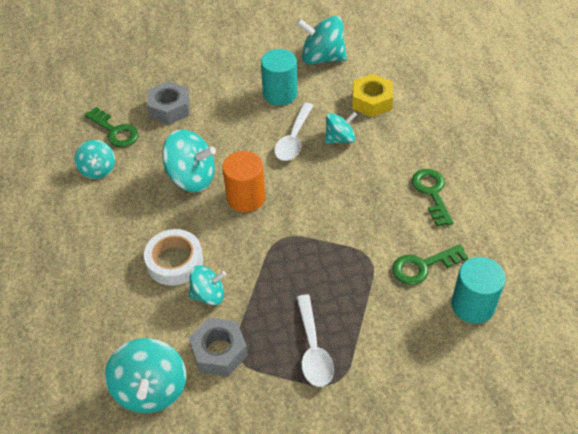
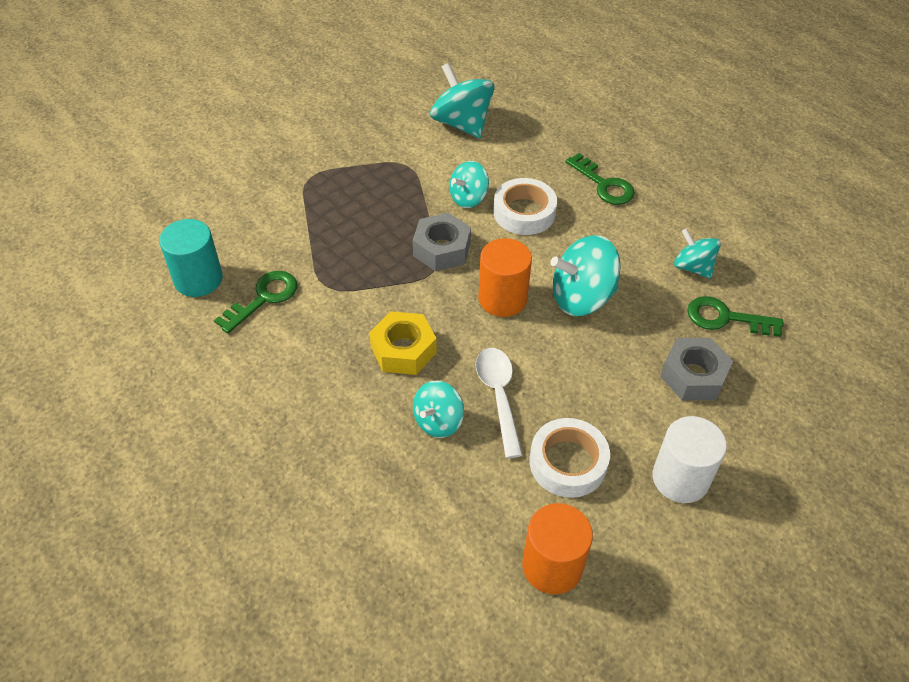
camera: 150 degrees right, 0 degrees up
grey nut [189,318,248,376] -> grey nut moved to [413,213,471,271]
turquoise cylinder [261,49,297,106] -> white tape [530,418,610,498]
turquoise spinning top [296,16,347,65] -> orange cylinder [522,503,593,594]
white spoon [296,295,334,387] -> none
yellow nut [352,74,393,117] -> yellow nut moved to [369,311,437,375]
green key [412,169,454,227] -> green key moved to [565,153,635,205]
none -> white cylinder [653,416,727,503]

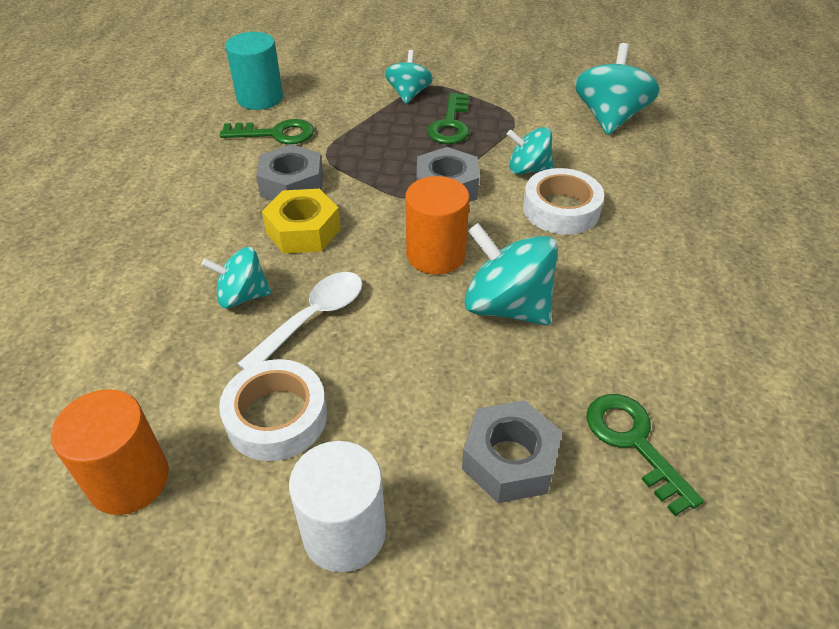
camera: 50 degrees right, 5 degrees down
green key [565,153,635,205] -> green key moved to [427,93,469,144]
turquoise spinning top [674,229,721,279] -> turquoise spinning top moved to [385,50,433,104]
none -> grey nut [256,144,323,201]

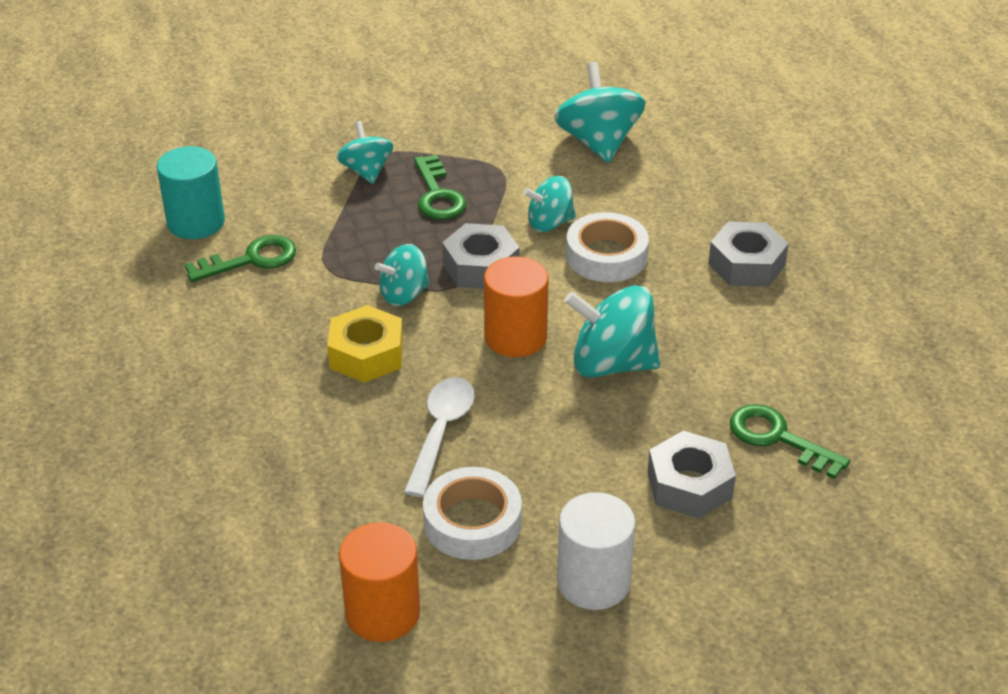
camera: 25 degrees left, 5 degrees down
turquoise spinning top [201,247,271,308] -> turquoise spinning top moved to [375,244,430,306]
grey nut [256,144,323,201] -> grey nut moved to [708,222,789,287]

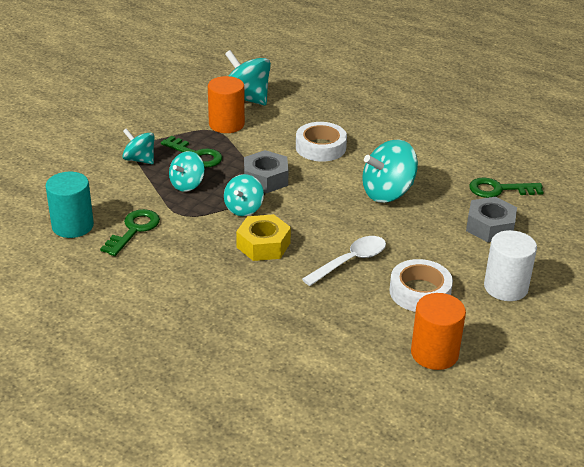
camera: 40 degrees left, 5 degrees down
white spoon [404,377,475,497] -> white spoon turned 75 degrees clockwise [302,236,386,286]
orange cylinder [484,256,549,357] -> orange cylinder moved to [208,76,245,133]
turquoise spinning top [523,176,576,232] -> turquoise spinning top moved to [169,151,205,192]
grey nut [708,222,789,287] -> none

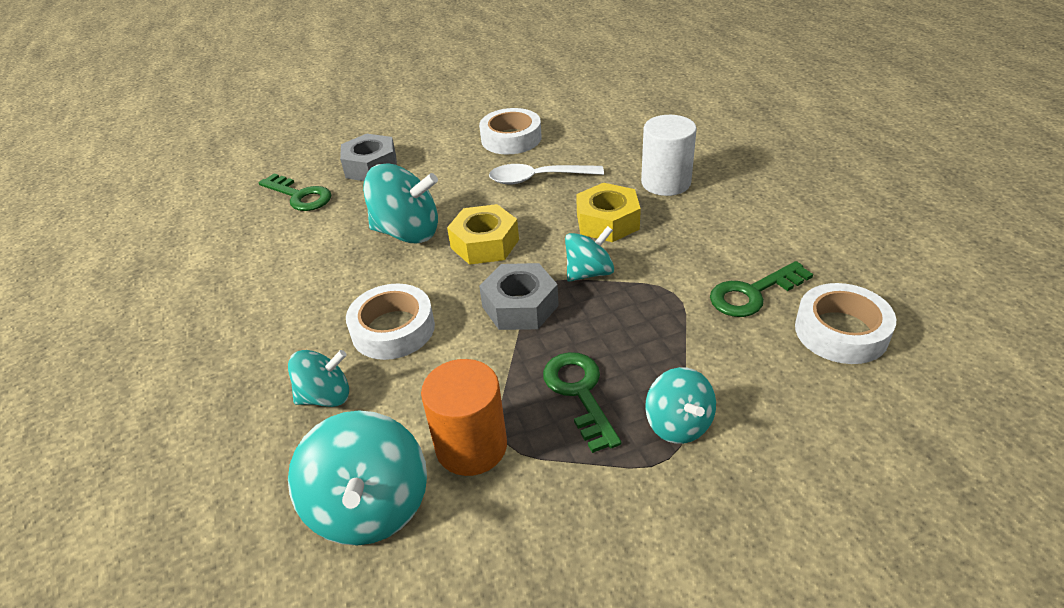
camera: 140 degrees left, 5 degrees up
turquoise cylinder [45,172,94,238] -> white tape [795,283,896,364]
turquoise spinning top [169,151,205,192] -> turquoise spinning top moved to [288,350,349,407]
orange cylinder [411,293,466,370] -> none
white cylinder [484,230,537,301] -> white cylinder moved to [641,115,697,196]
none -> yellow nut [447,204,519,265]

